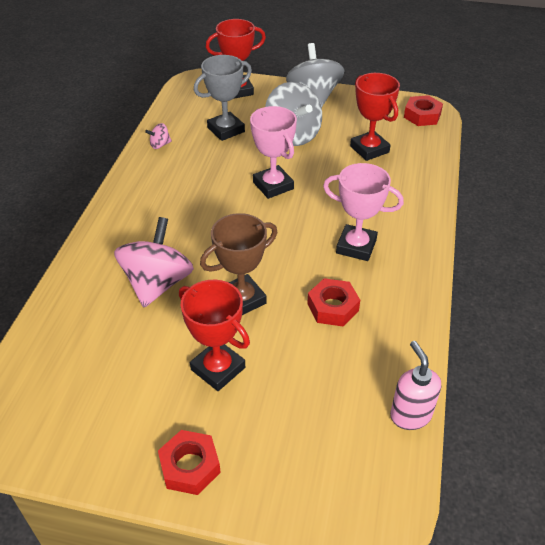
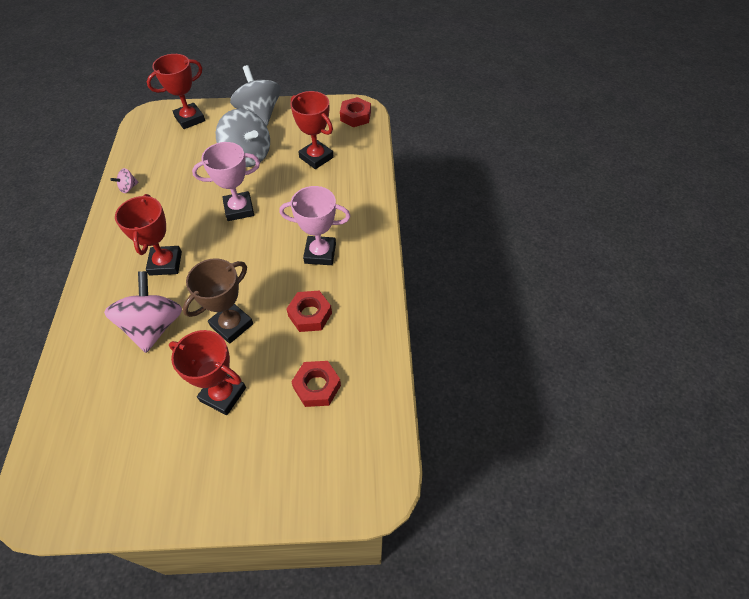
camera: 15 degrees left, 10 degrees up
red nut [158,430,221,495] -> red nut moved to [291,361,341,407]
grey trophy [194,55,252,141] -> none
pink trophy [250,106,297,199] -> pink trophy turned 60 degrees counterclockwise [192,142,260,221]
pink soap dispenser [390,341,441,430] -> none
none -> red trophy [115,194,182,276]

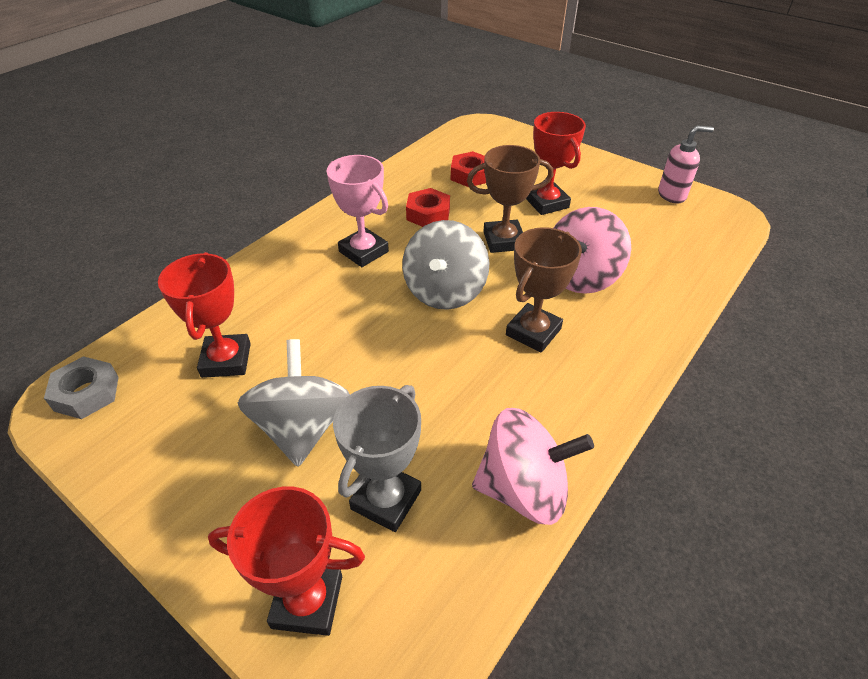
camera: 140 degrees left, 10 degrees down
pink spinning top [110,168,138,193] -> pink spinning top [472,408,594,525], size x2.36
red trophy [115,194,182,276] -> brown trophy [506,227,582,353]
pink trophy [192,142,260,221] -> none
grey spinning top [230,65,281,126] -> grey spinning top moved to [402,220,489,310]
red nut [340,97,371,127] -> grey nut [44,356,119,419]
none -> grey trophy [333,385,421,532]
none -> pink soap dispenser [658,125,714,203]

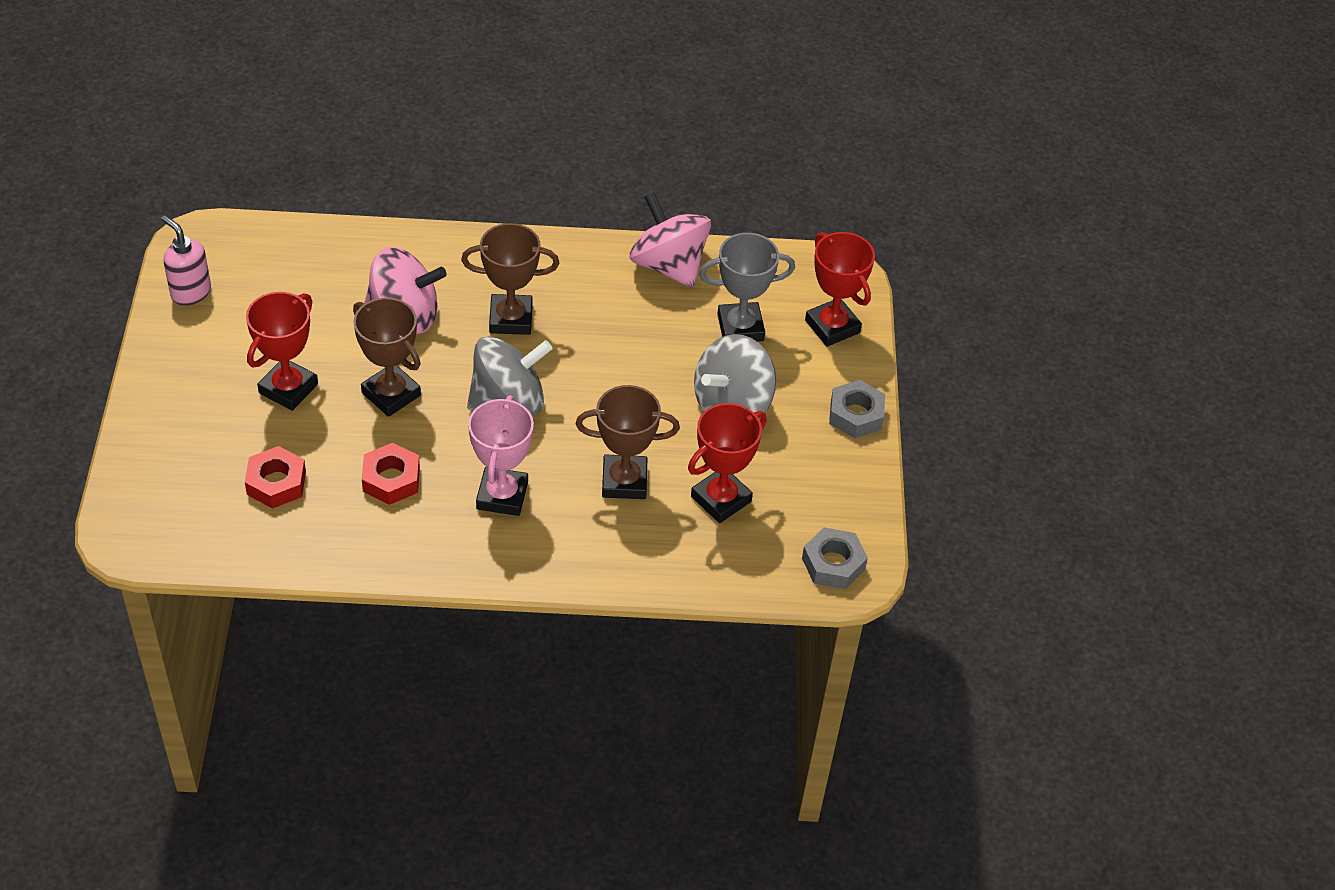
camera: 130 degrees left, 5 degrees up
none -> brown trophy [576,385,680,499]
none -> grey nut [829,380,885,438]

